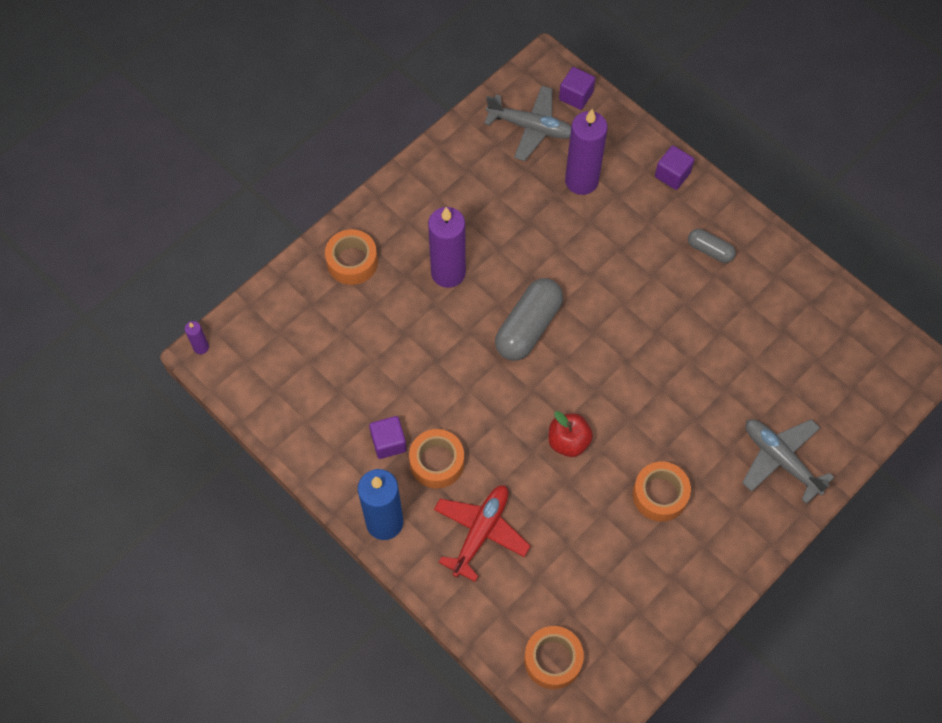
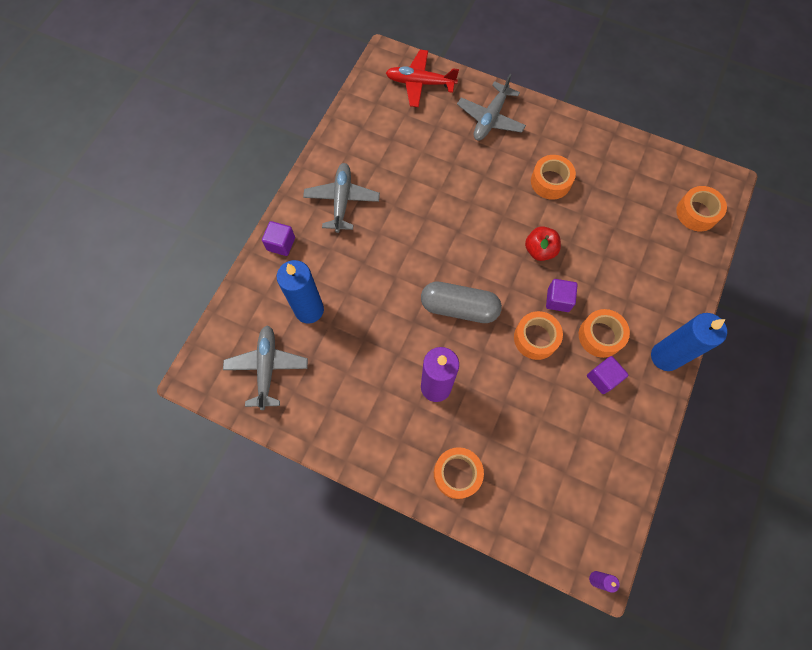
camera: 110 degrees left, 5 degrees up
red plane [434,485,531,582] -> red plane moved to [386,50,459,107]
purple cube [559,67,595,110] -> purple cube moved to [546,279,578,312]
purple candle [565,109,608,195] -> blue candle [277,260,324,324]
grey capsule [688,229,736,263] -> grey plane [303,163,380,233]
none -> orange tape [514,311,563,360]

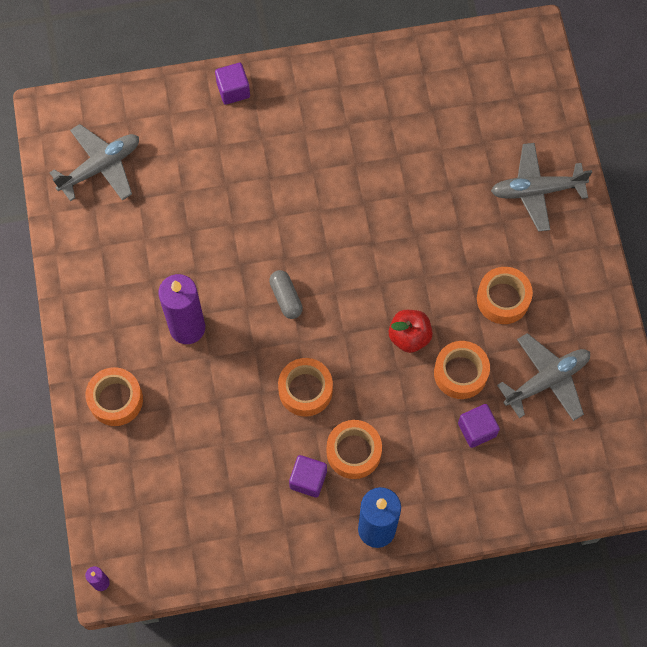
camera: 55 degrees right, 0 degrees up
blue candle [277,260,324,324] -> none
grey plane [303,163,380,233] -> grey plane moved to [497,333,590,421]
red plane [386,50,459,107] -> none
grey capsule [421,281,502,323] -> grey capsule [269,270,303,319], size x0.55
purple cube [546,279,578,312] -> purple cube moved to [458,404,500,448]
orange tape [676,186,727,232] -> orange tape moved to [434,341,490,399]

